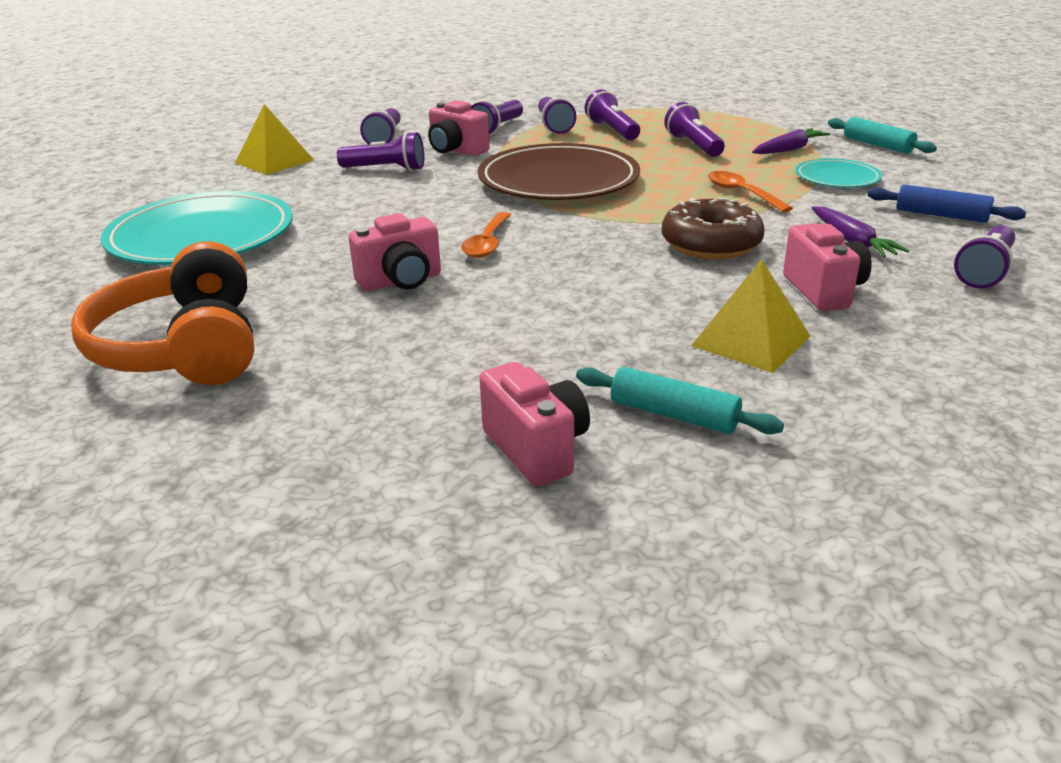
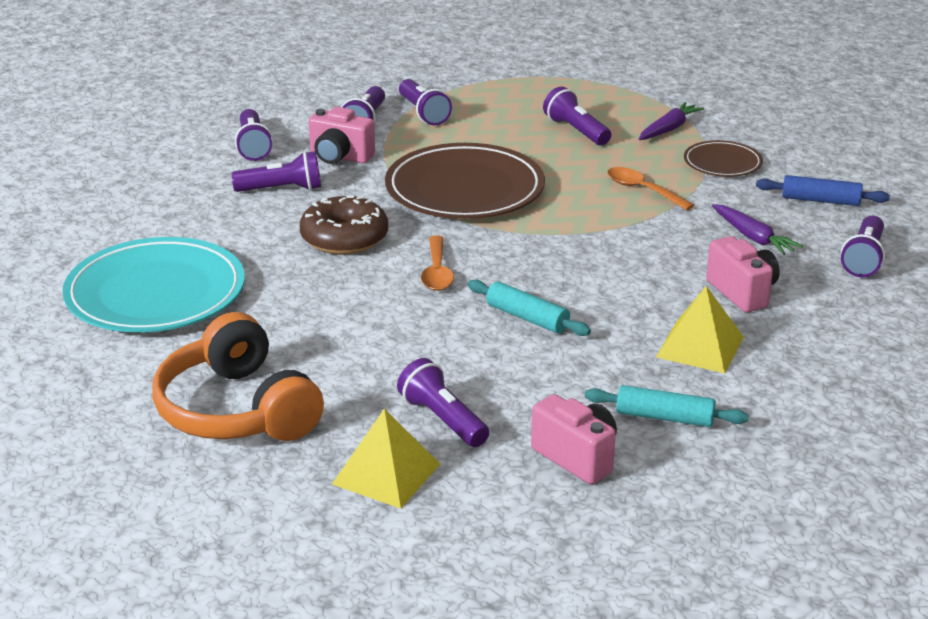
camera: 15 degrees left, 0 degrees up
yellow pyramid [235,104,314,175] -> yellow pyramid moved to [332,409,440,509]
pink camera [349,213,441,291] -> none
purple flashlight [585,90,640,140] -> purple flashlight moved to [397,358,489,447]
brown donut [661,198,765,260] -> brown donut moved to [300,195,388,255]
turquoise plate [795,158,882,188] -> brown plate [684,140,763,177]
turquoise rolling pin [828,117,937,154] -> turquoise rolling pin moved to [468,280,591,336]

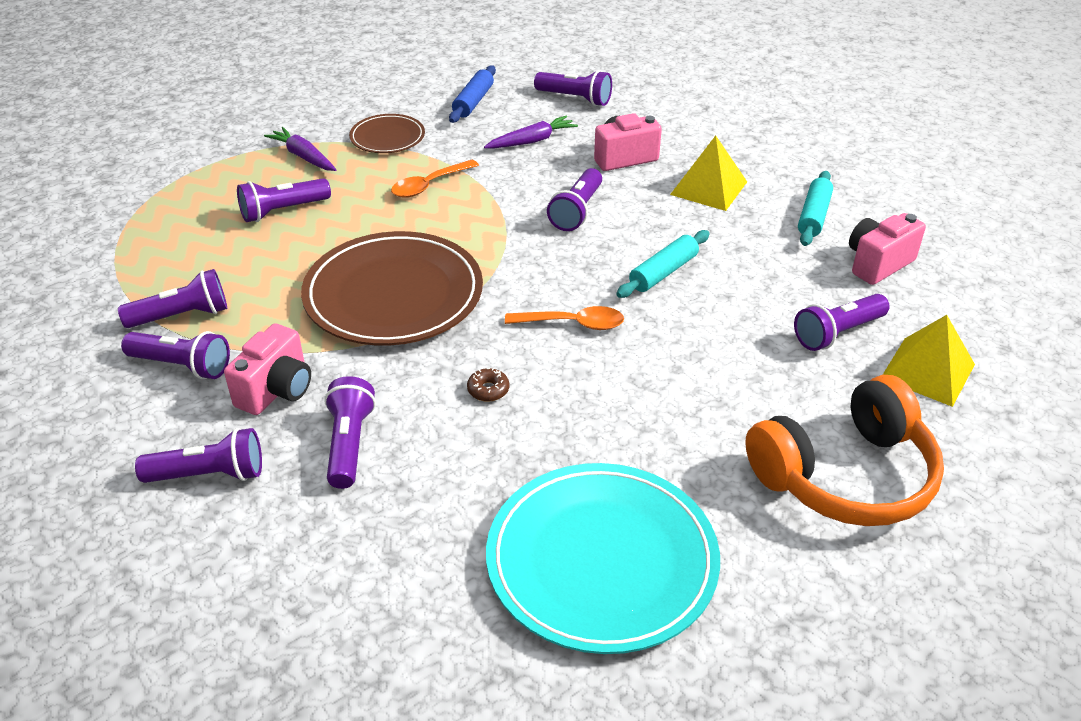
camera: 85 degrees left, 10 degrees up
brown donut [300,195,388,255] -> brown donut [467,368,509,402], size x0.41
none -> purple flashlight [547,168,602,231]

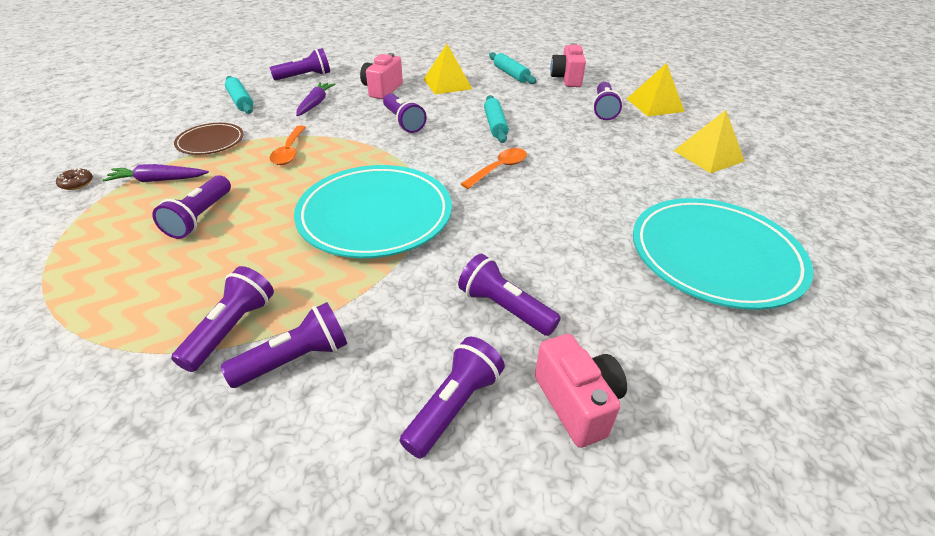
camera: 50 degrees left, 0 degrees up
pink camera [224,323,311,415] -> pink camera moved to [535,334,627,448]
brown plate [301,231,483,346] -> turquoise plate [294,165,452,258]
blue rolling pin [449,65,496,123] -> turquoise rolling pin [225,76,253,114]
brown donut [467,368,509,402] -> brown donut moved to [56,168,93,190]
orange headphones [745,375,944,526] -> yellow pyramid [674,110,745,173]

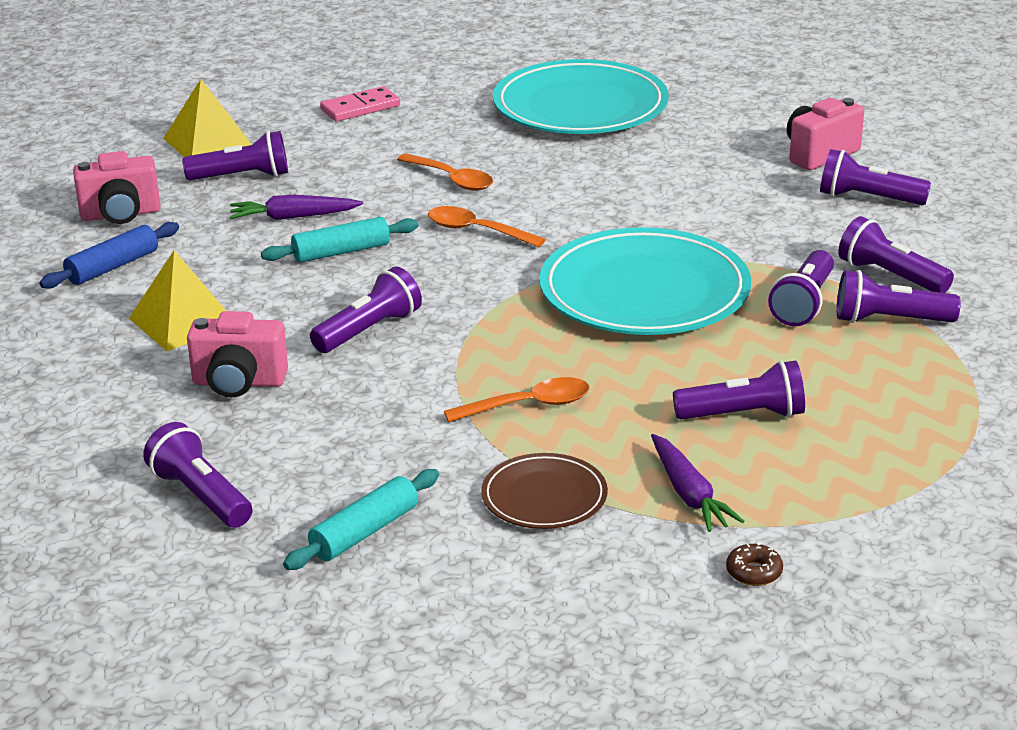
camera: 105 degrees left, 10 degrees down
purple carrot [296,82,336,116] -> purple carrot moved to [230,195,363,220]
purple flashlight [458,254,561,336] -> purple flashlight moved to [768,250,834,326]
turquoise rolling pin [489,52,537,84] -> blue rolling pin [40,222,179,289]
yellow pyramid [674,110,745,173] -> pink domino [320,86,400,122]
none -> orange spoon [397,153,493,191]

